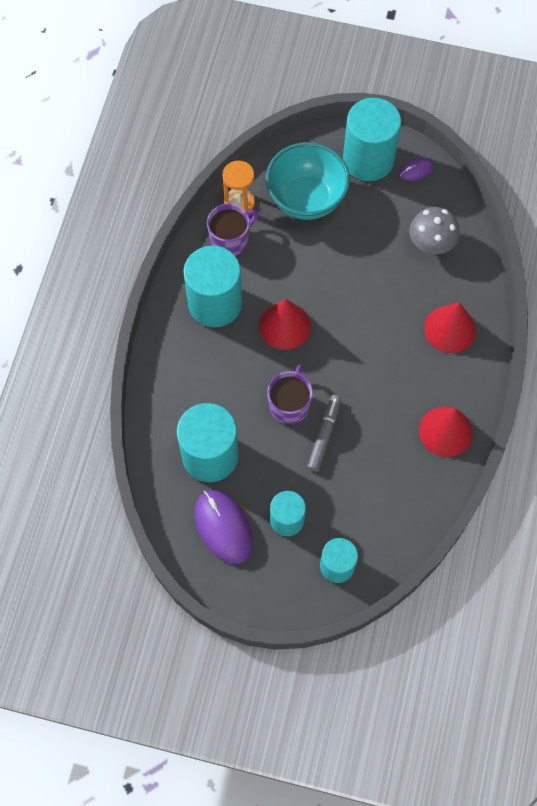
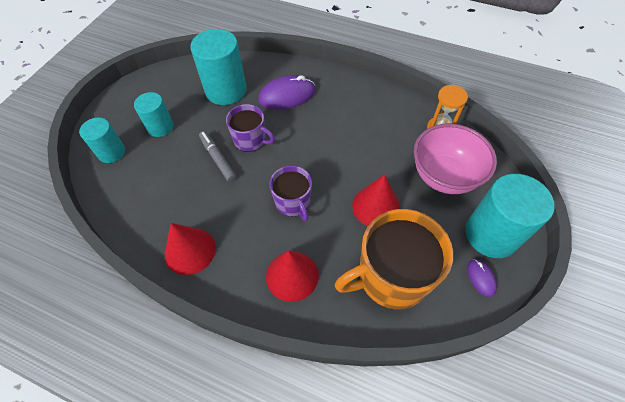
camera: 100 degrees right, 10 degrees down
turquoise cylinder [183,246,242,327] -> none
purple mouse [195,490,253,564] -> purple mouse moved to [258,75,316,110]
purple mug [207,204,259,256] -> purple mug moved to [270,165,312,221]
red cone [259,299,311,350] -> red cone moved to [352,174,400,226]
turquoise bowl [266,142,350,220] -> pink bowl [414,124,497,194]
grey marker [307,395,341,472] -> grey marker turned 150 degrees counterclockwise [199,131,236,182]
grey mushroom [409,207,460,254] -> orange mug [335,209,453,310]

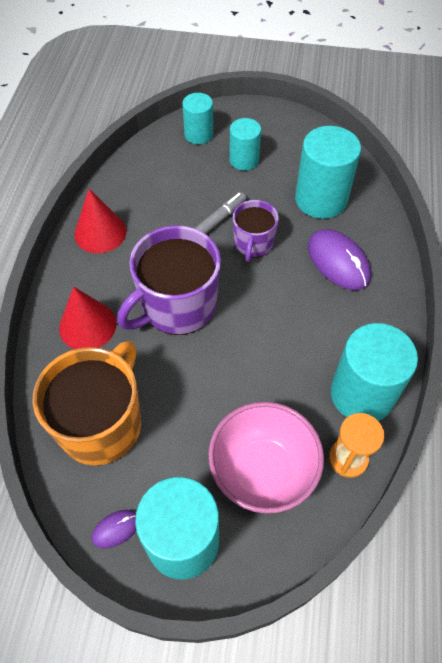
camera: 75 degrees right, 0 degrees up
purple mug [270,165,312,221] -> purple mug [117,225,221,335], size x1.77
orange mug [335,209,453,310] -> orange mug turned 60 degrees clockwise [32,341,141,466]
red cone [352,174,400,226] -> none
none -> turquoise cylinder [331,323,418,421]

